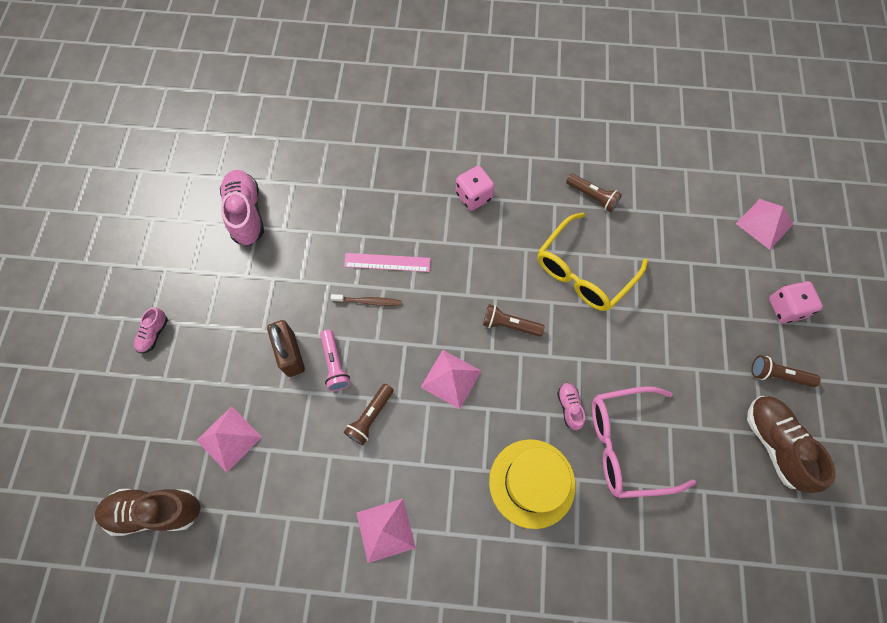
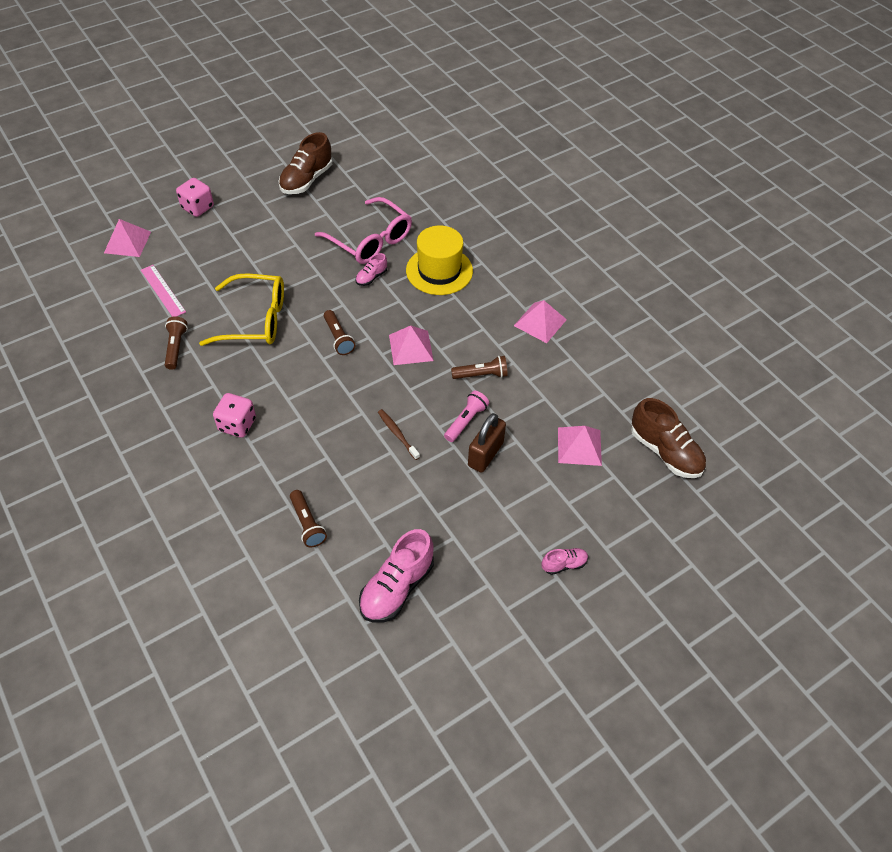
camera: 130 degrees left, 15 degrees down
pink ruler [344,253,431,272] -> pink ruler moved to [141,265,186,317]
brown flashlight [751,355,821,387] -> brown flashlight moved to [290,490,327,548]

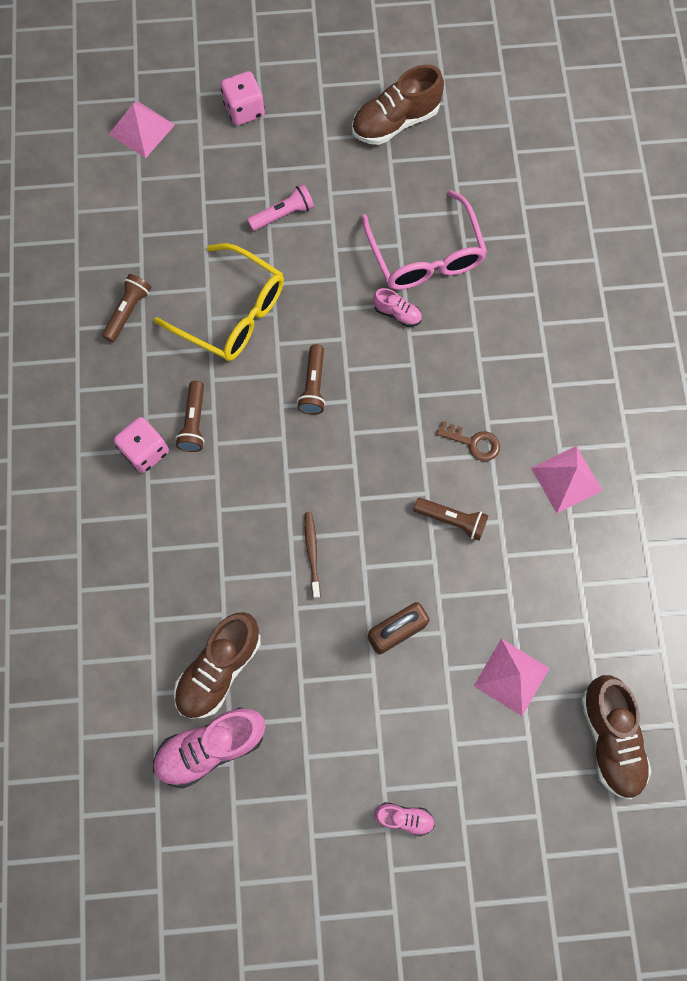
camera: 30 degrees right, 20 degrees up
pink ruler [141,265,186,317] -> none
brown flashlight [290,490,327,548] -> brown flashlight moved to [176,381,204,452]
pink shoe [356,253,387,286] -> pink shoe turned 135 degrees counterclockwise [373,288,422,327]
pink pyramid [389,326,434,365] -> none
yellow hat [406,226,473,295] -> none
pink flashlight [444,391,489,442] -> pink flashlight moved to [247,184,314,231]
none -> brown shoe [174,612,261,719]
none -> brown key [436,421,500,461]

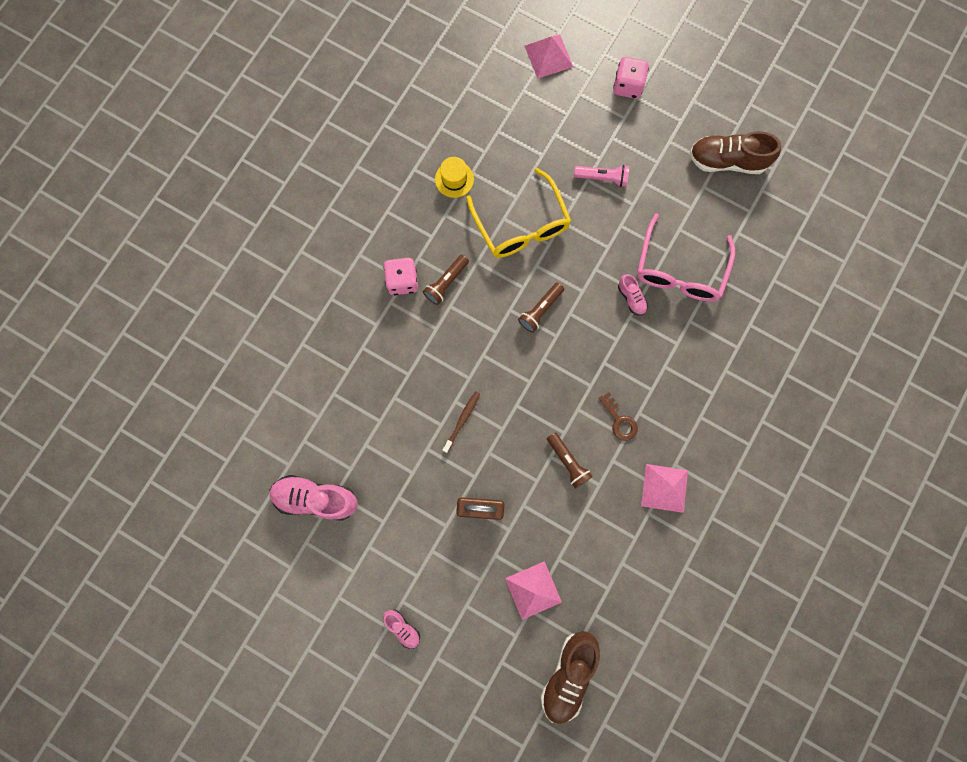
camera: 35 degrees right, 5 degrees up
brown flashlight [102,274,151,342] -> yellow hat [435,157,474,198]
brown shoe [174,612,261,719] -> none

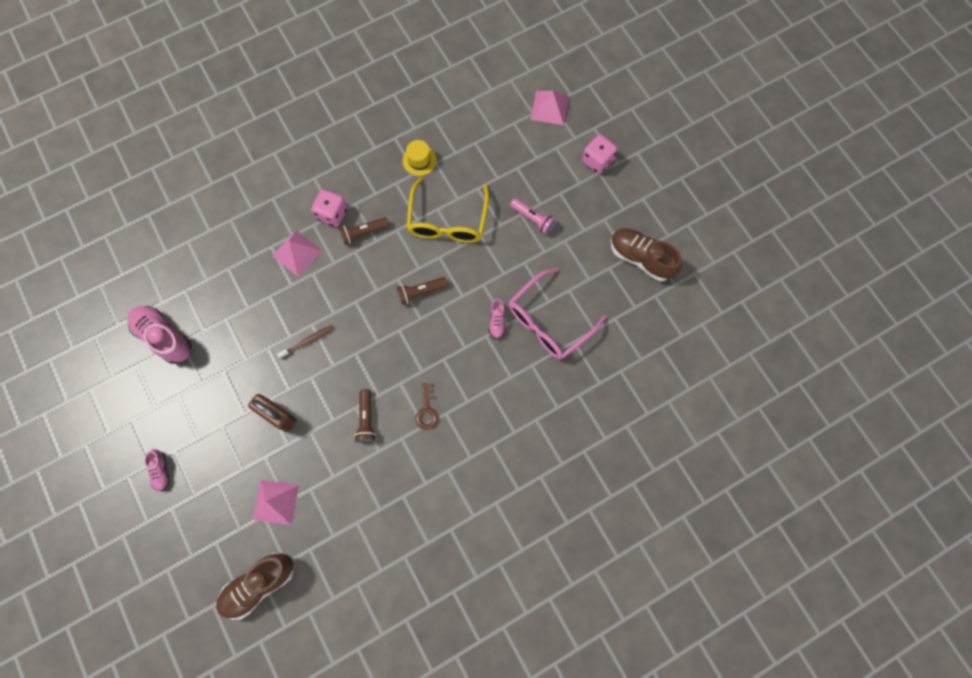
camera: 30 degrees right, 5 degrees down
pink pyramid [641,464,688,513] -> pink pyramid moved to [272,230,322,277]

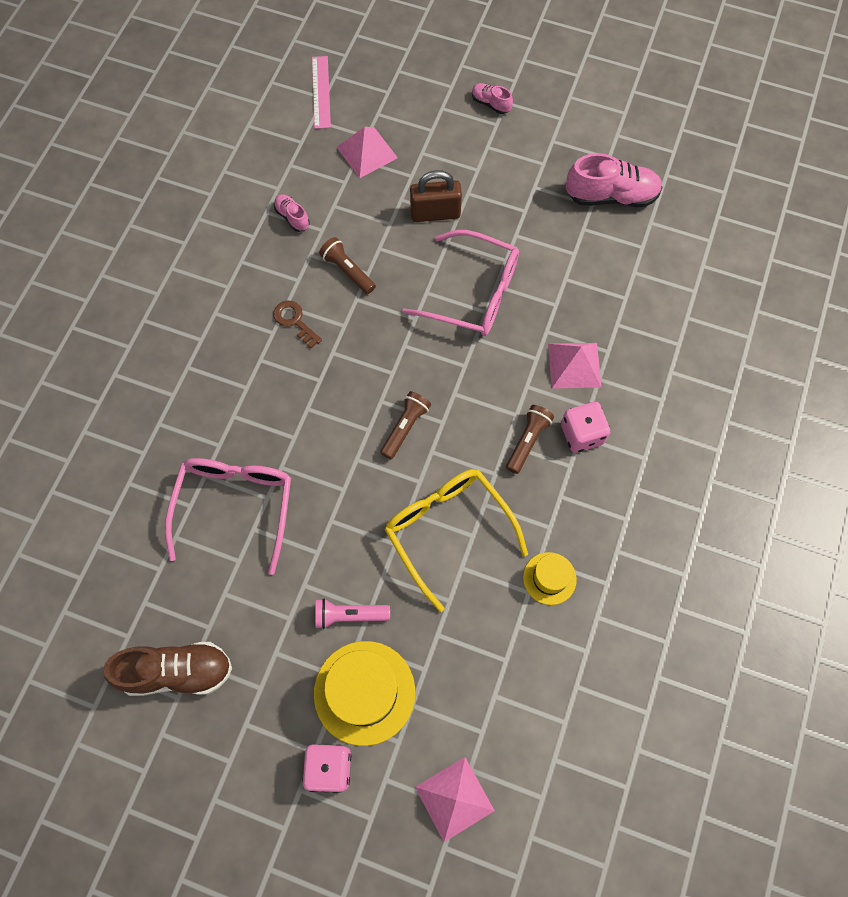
camera: 140 degrees right, 5 degrees down
brown shoe [216,553,293,620] -> pink ruler [312,56,331,129]
brown toothbrush [277,325,334,359] -> pink glasses [402,230,519,336]
pink shoe [489,299,506,339] -> pink shoe moved to [274,194,309,232]
none -> yellow hat [314,641,415,746]

